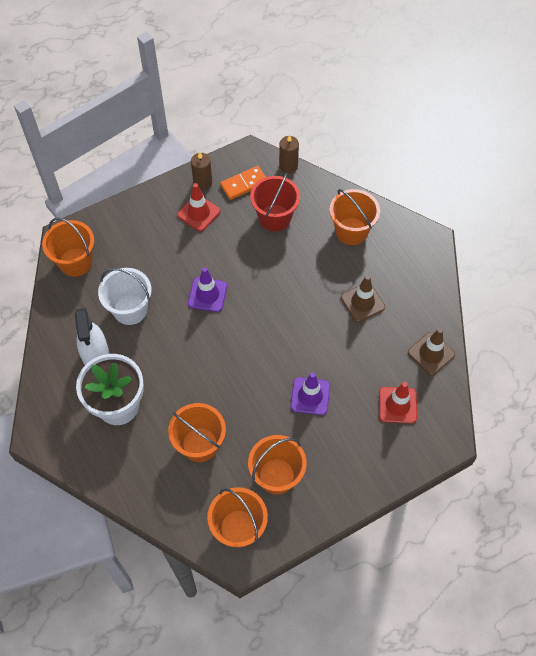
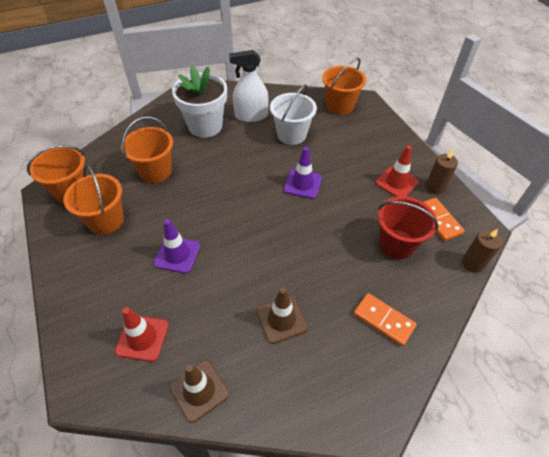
camera: 95 degrees right, 10 degrees down
orange bucket [329,189,380,245] -> orange domino [354,293,417,346]

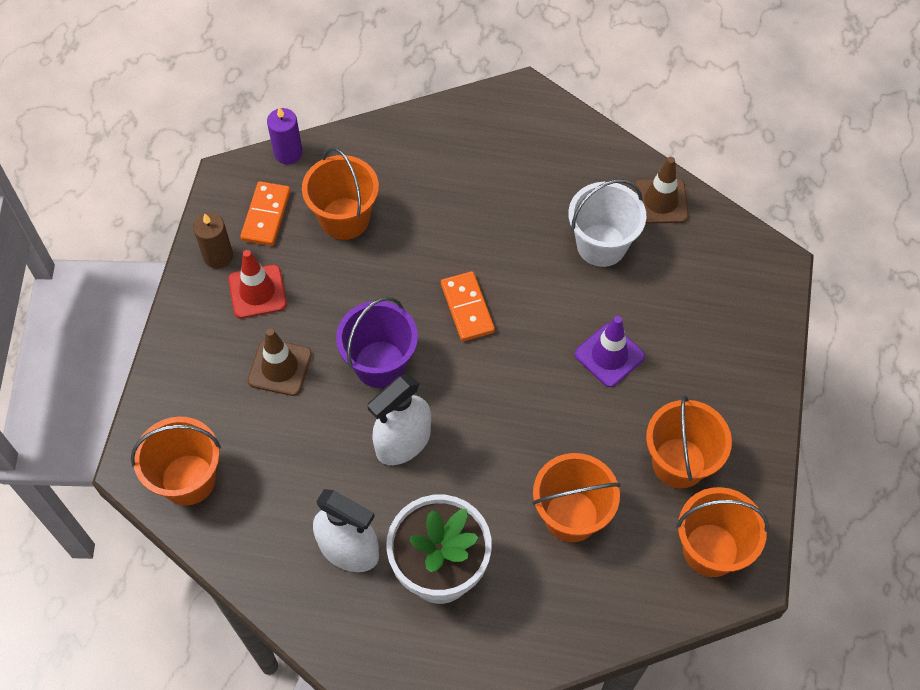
camera: 145 degrees left, 10 degrees up
red traffic cone [115,307,169,362] -> none
brown traffic cone [256,287,308,344] -> brown traffic cone moved to [248,328,312,396]
white bucket [270,85,317,145] -> white bucket moved to [568,179,646,267]
purple traffic cone [284,147,322,199] -> purple bucket [336,297,418,388]
orange domino [354,293,417,346] -> orange domino moved to [441,271,495,341]
red bucket [378,196,438,259] -> orange bucket [302,147,379,240]
brown candle [462,229,503,273] -> purple candle [267,107,303,164]
none -> white spray bottle [367,374,431,465]

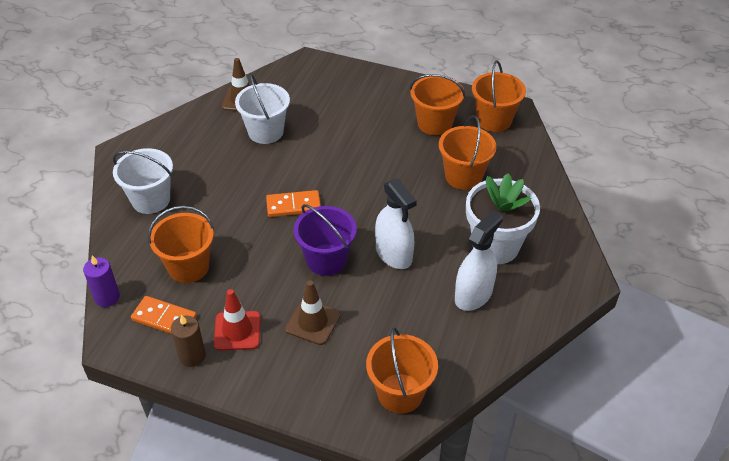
camera: 80 degrees left, 15 degrees down
purple traffic cone [575,316,645,387] -> none
none -> white bucket [113,148,173,214]

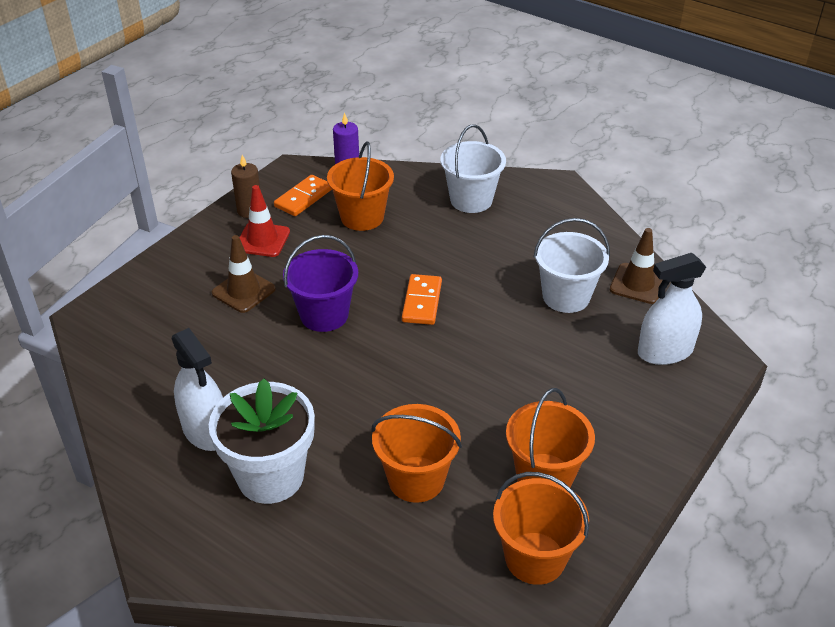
camera: 105 degrees right, 5 degrees down
orange bucket [366,328,438,414] -> none
white spray bottle [375,178,417,269] -> white spray bottle moved to [638,253,706,365]

